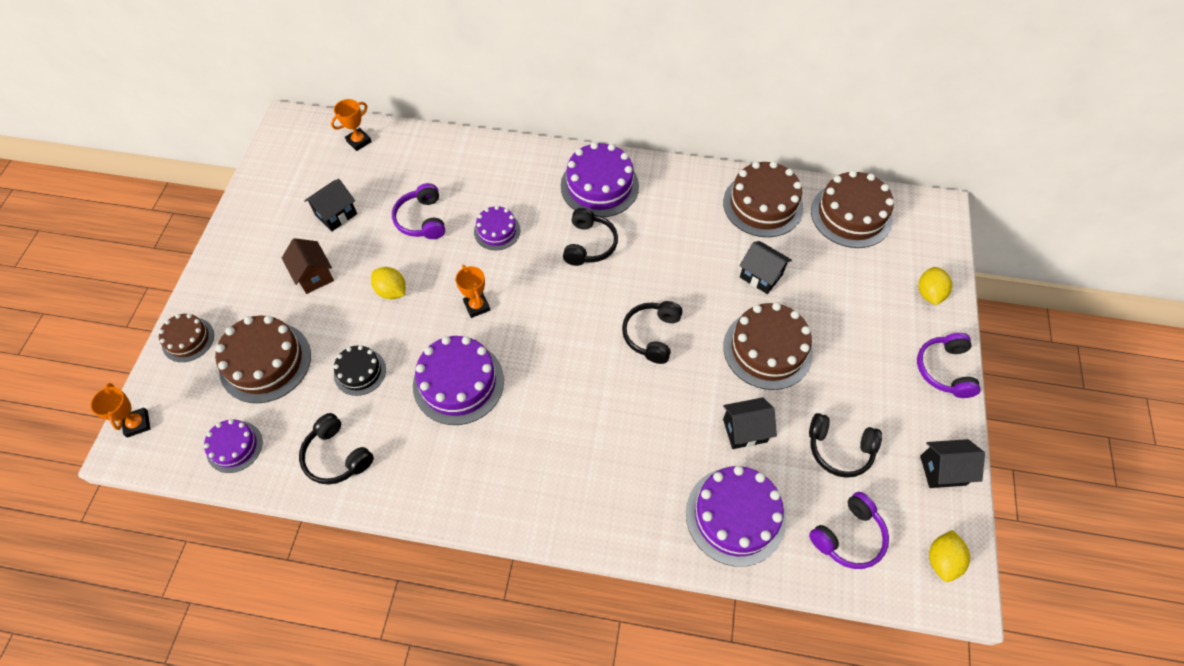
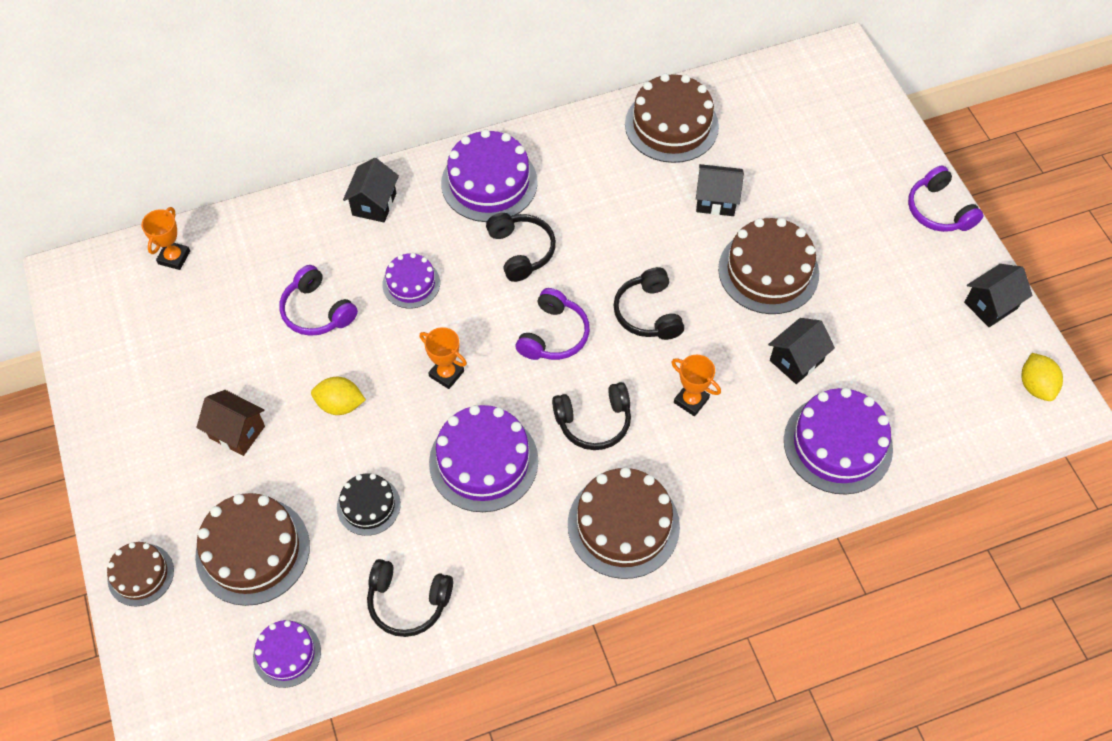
camera: 30 degrees left, 0 degrees up
orange trophy [90,383,150,438] -> orange trophy moved to [671,355,721,416]
black house [304,179,357,231] -> black house moved to [343,158,399,222]
black headphones [809,413,882,478] -> black headphones moved to [552,382,631,450]
purple headphones [809,492,889,569] -> purple headphones moved to [516,288,590,360]
brown cake [811,170,894,248] -> brown cake moved to [568,467,680,579]
yellow lemon [918,267,952,305] -> none

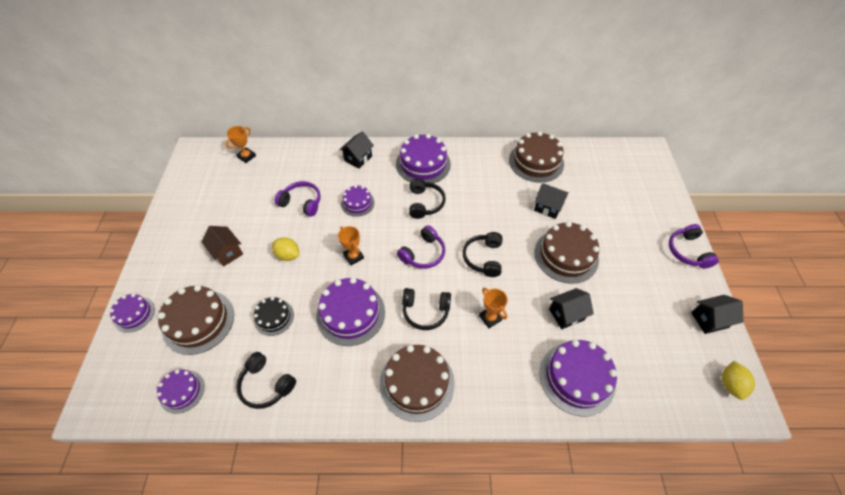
camera: 20 degrees right, 5 degrees down
brown cake [107,542,174,607] -> purple cake [110,294,155,333]
purple headphones [279,265,358,336] -> purple headphones turned 135 degrees clockwise [275,181,321,217]

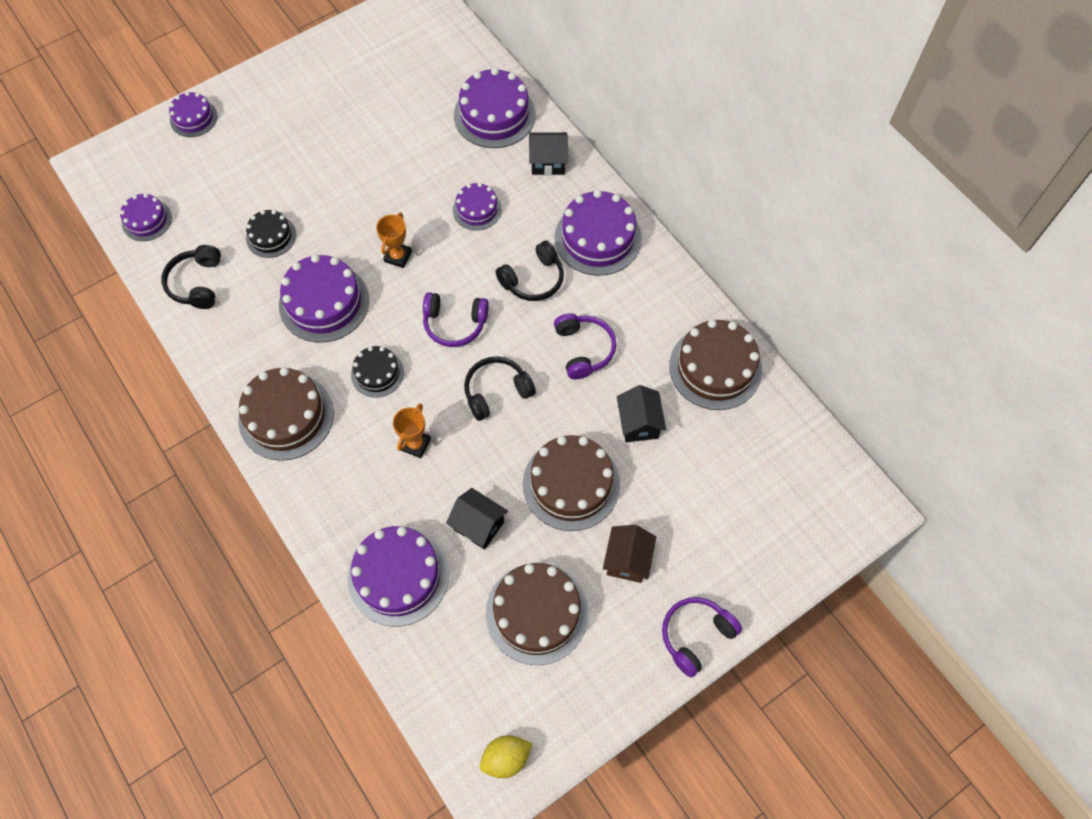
camera: 55 degrees right, 10 degrees up
brown cake [158,285,234,355] -> brown cake moved to [486,563,588,665]
brown house [202,226,243,267] -> brown house moved to [603,525,656,583]
orange trophy [226,126,256,163] -> none
yellow lemon [272,237,300,261] -> none
purple headphones [275,181,321,217] -> purple headphones moved to [554,313,617,379]
black headphones [402,288,451,330] -> black cake [351,346,404,398]
black house [691,295,743,334] -> none
none -> purple cake [454,68,536,148]

